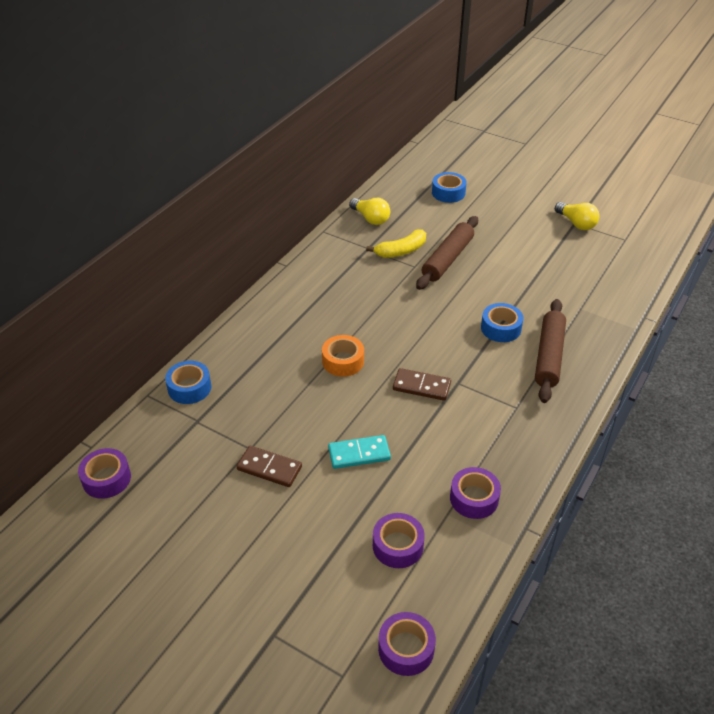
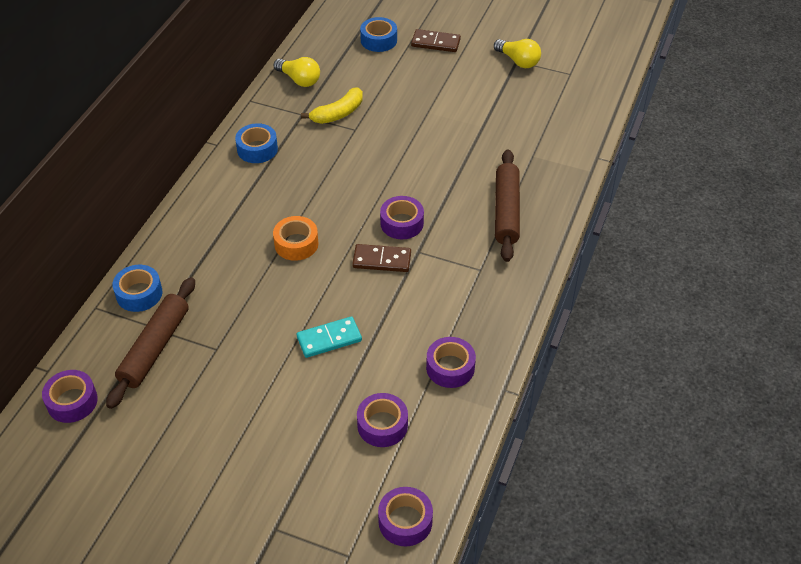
camera: 10 degrees left, 5 degrees up
brown domino [236,446,302,487] -> brown domino moved to [411,29,461,52]
brown rolling pin [416,216,478,290] -> brown rolling pin moved to [106,277,195,409]
blue tape [481,303,523,342] -> blue tape moved to [235,123,278,163]
none -> purple tape [380,196,424,239]

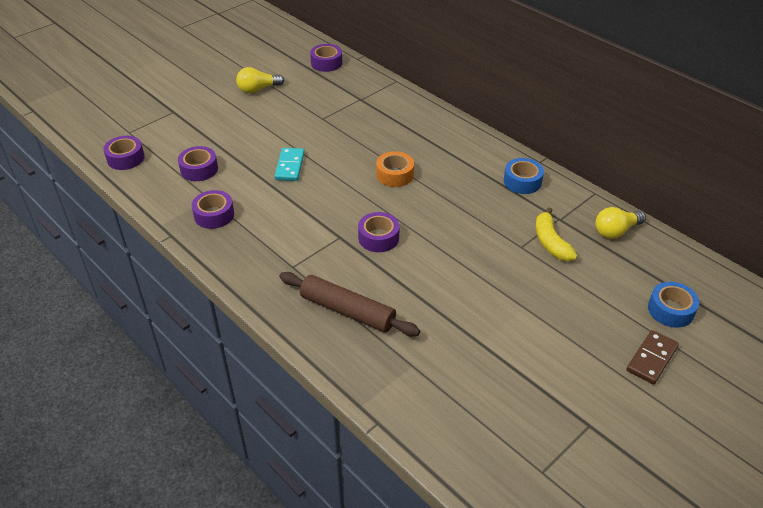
camera: 115 degrees right, 5 degrees down
brown rolling pin [106,277,195,409] -> none
blue tape [112,265,163,312] -> none
brown domino [352,244,411,272] -> none
yellow light bulb [494,39,541,68] -> yellow light bulb moved to [236,67,284,93]

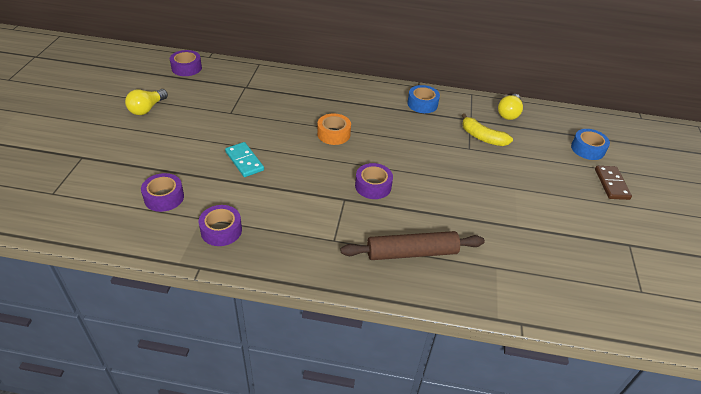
camera: 40 degrees left, 0 degrees up
purple tape [103,136,145,170] -> none

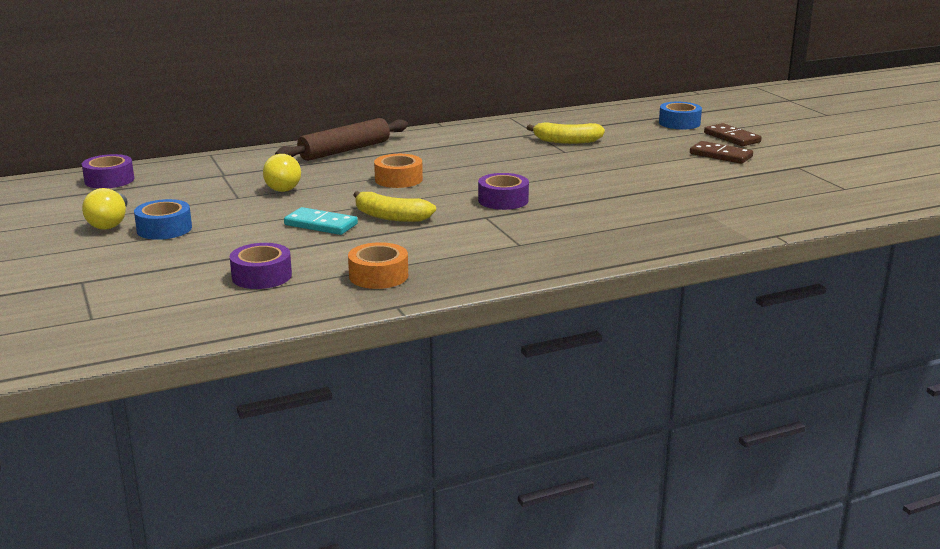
camera: 30 degrees left, 20 degrees down
purple tape [199,205,242,246] -> orange tape [348,242,408,289]
brown rolling pin [341,231,485,260] -> brown rolling pin moved to [275,118,408,161]
blue tape [407,85,440,113] -> blue tape moved to [134,199,192,240]
yellow light bulb [498,94,523,120] -> yellow light bulb moved to [263,154,301,192]
none -> yellow banana [353,191,436,222]
none -> brown domino [690,141,753,164]

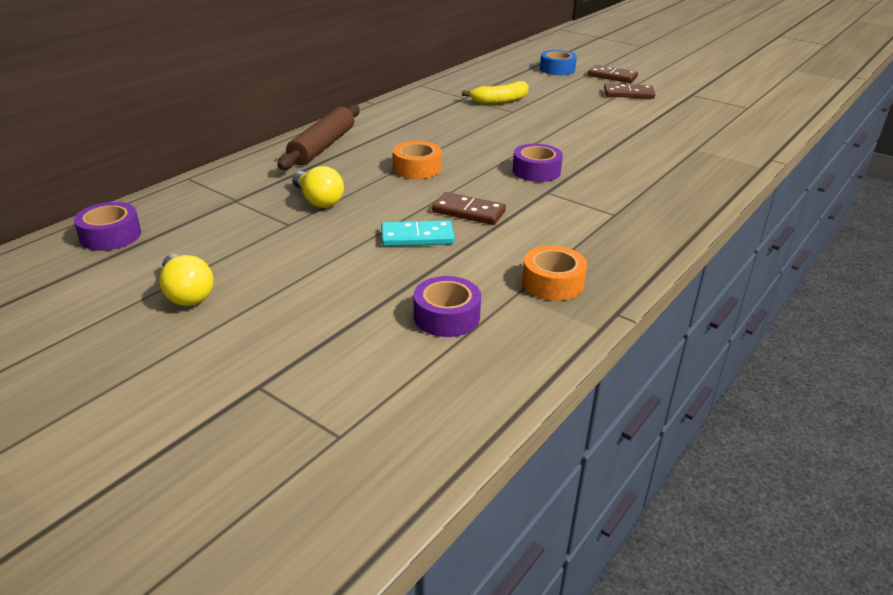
camera: 30 degrees left, 10 degrees up
blue tape [134,199,192,240] -> none
yellow banana [353,191,436,222] -> brown domino [432,192,506,225]

